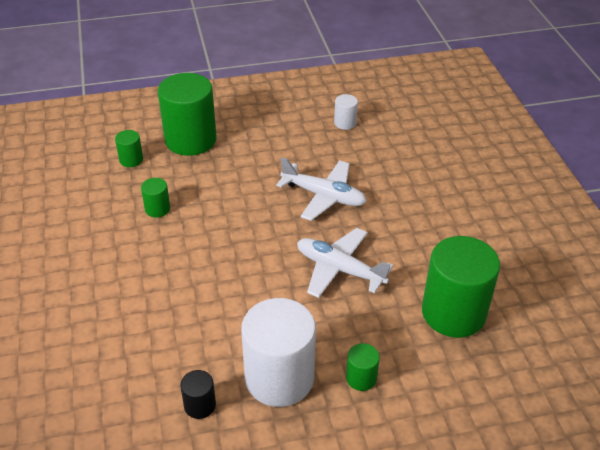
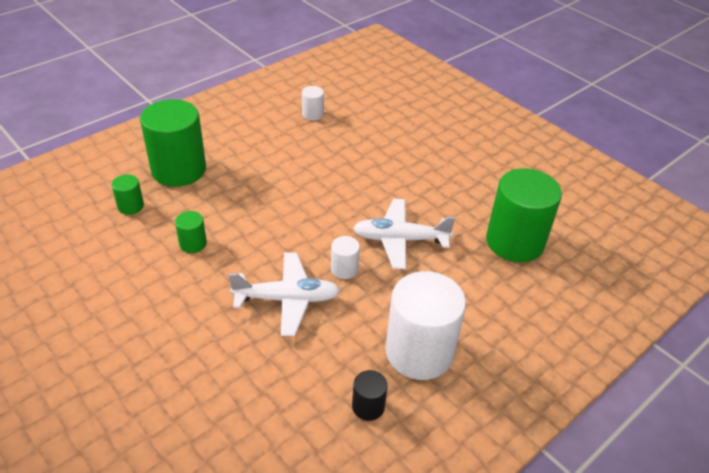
camera: 30 degrees left, 0 degrees up
white plane [276,157,367,221] -> white plane moved to [228,252,341,336]
green cylinder [346,343,380,391] -> none
none -> white cylinder [331,236,360,279]

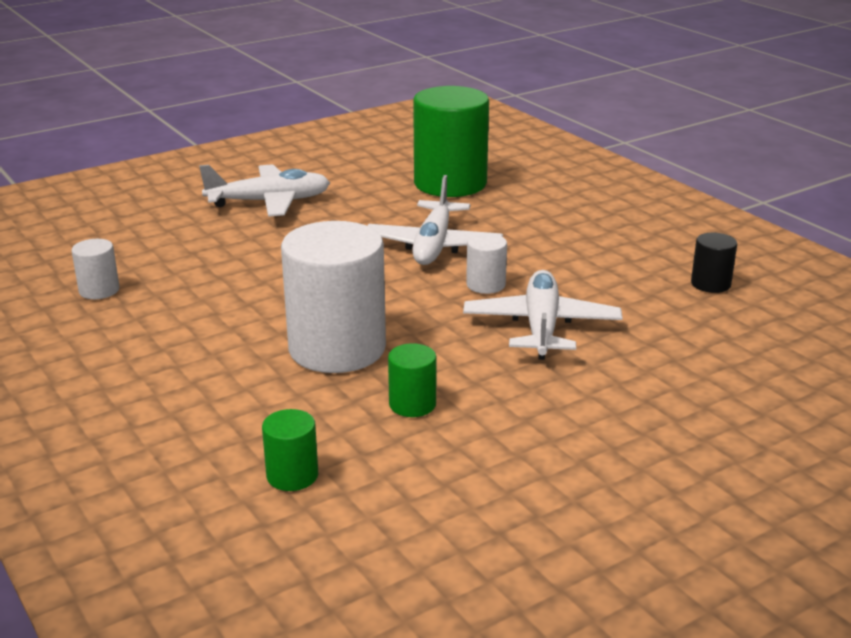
camera: 80 degrees left, 15 degrees down
green cylinder [140,99,206,187] -> none
white cylinder [385,271,466,380] -> white cylinder moved to [281,221,386,373]
none -> white plane [199,164,330,217]

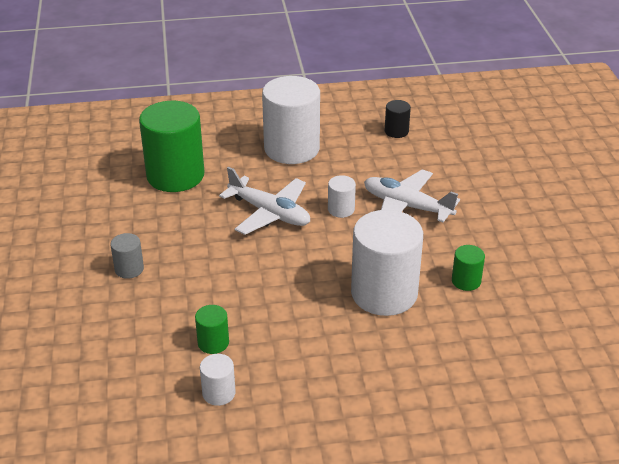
camera: 65 degrees left, 10 degrees up
white plane [199,164,330,217] -> grey cylinder [110,233,144,279]
green cylinder [262,409,318,491] -> green cylinder moved to [195,305,229,354]
none -> white cylinder [262,76,320,164]

